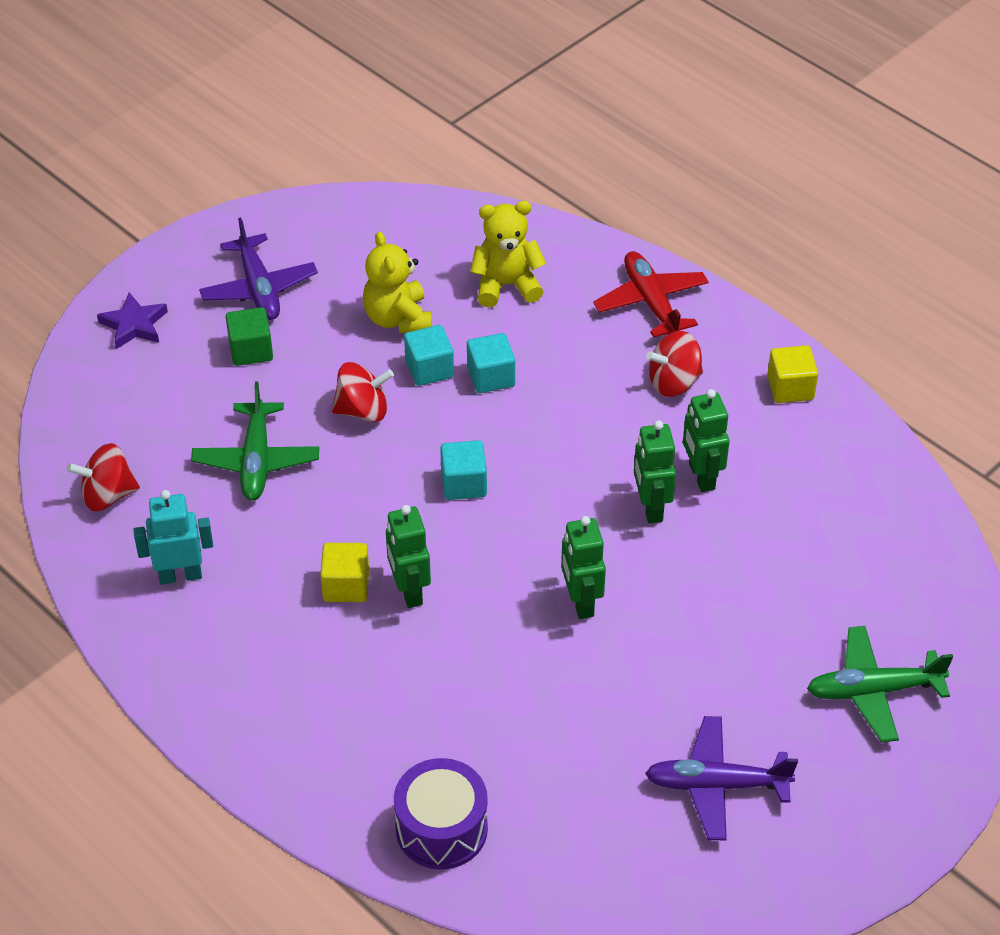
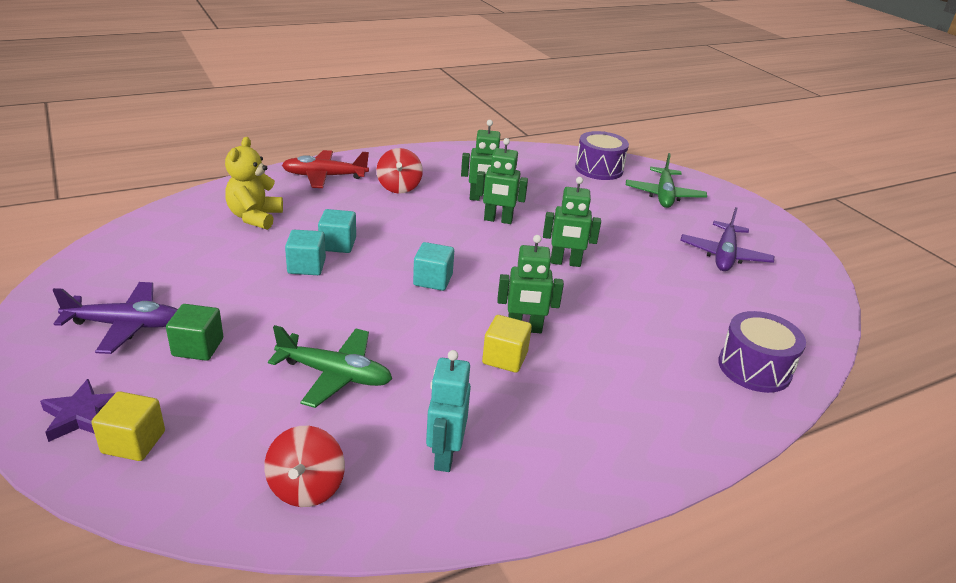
camera: 75 degrees left, 15 degrees down
red spinning top [332,362,394,422] -> none
yellow teddy bear [363,231,432,333] -> none
yellow cube [767,345,818,403] -> yellow cube moved to [91,391,165,461]
none -> purple drum [575,131,629,180]

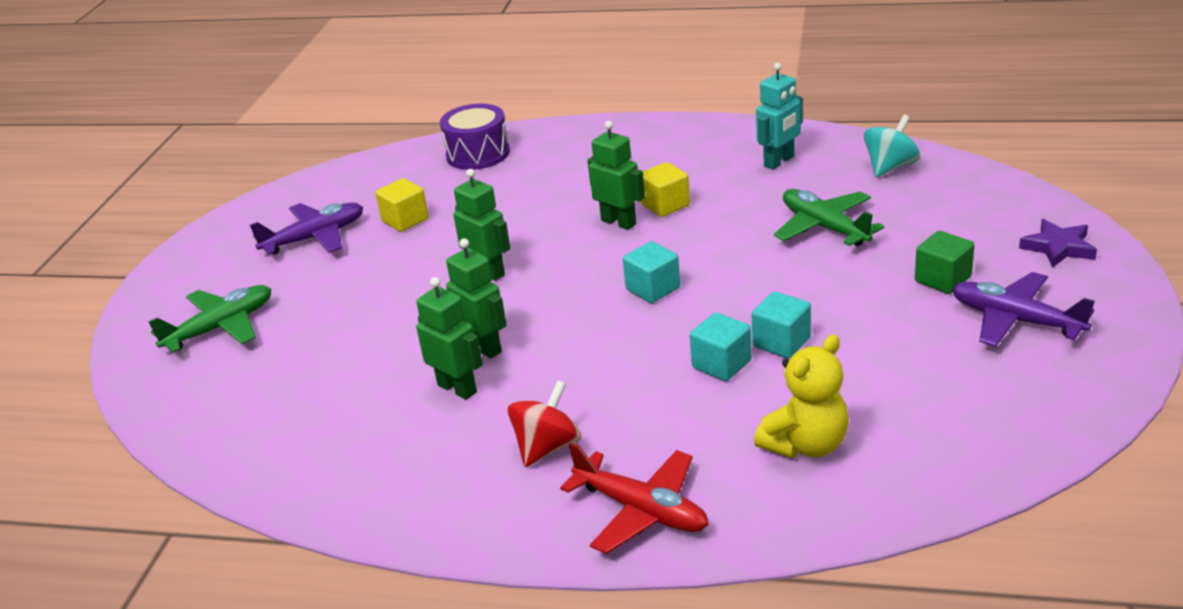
camera: 135 degrees left, 0 degrees up
yellow cube [91,391,165,461] -> yellow cube moved to [375,178,429,232]
red spinning top [264,426,345,507] -> turquoise spinning top [864,115,920,177]
purple drum [575,131,629,180] -> none

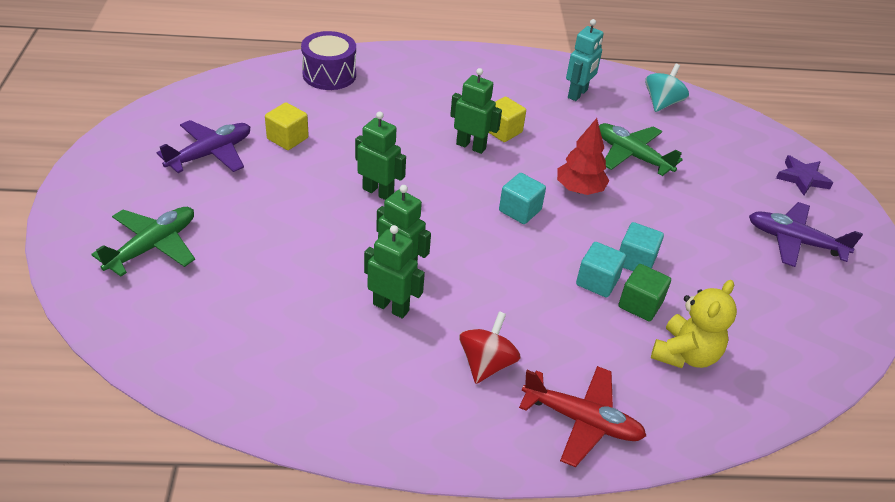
camera: 20 degrees left, 10 degrees up
green cube [915,231,975,294] -> green cube moved to [619,264,671,321]
none -> red tree [557,118,609,195]

